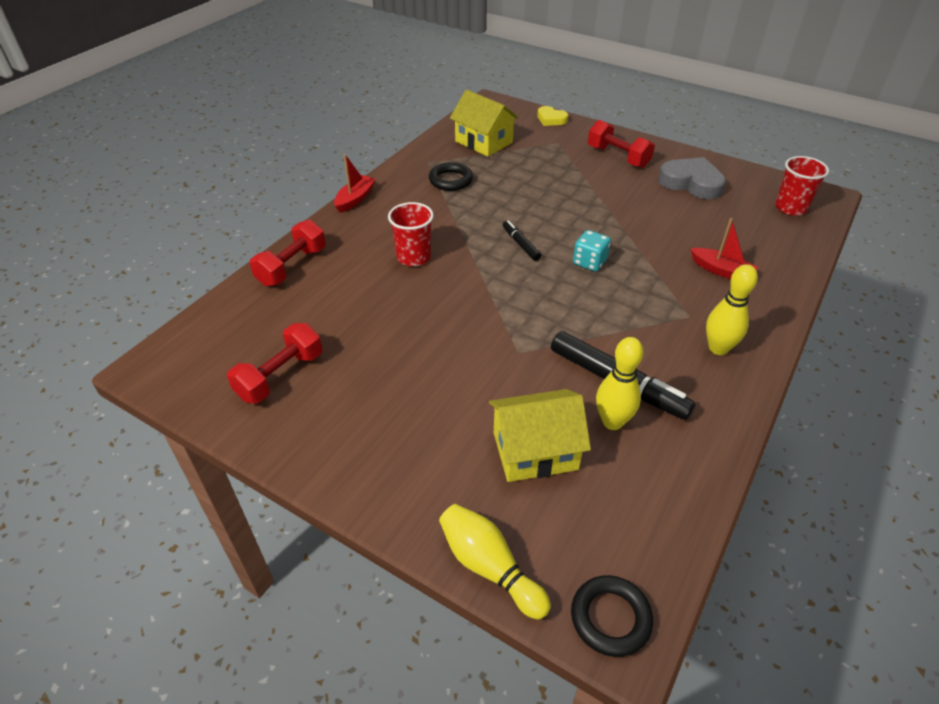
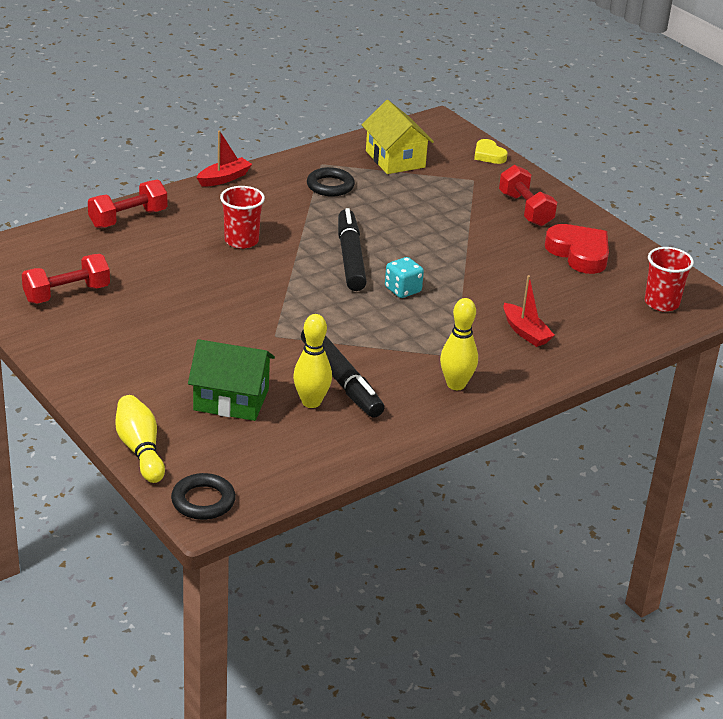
camera: 20 degrees right, 10 degrees down
yellow house [489,389,591,482] -> green house [188,339,275,421]
black marker [503,220,541,261] -> black marker [338,208,367,291], size x1.97
grey heart [658,157,726,199] -> red heart [545,224,609,274]

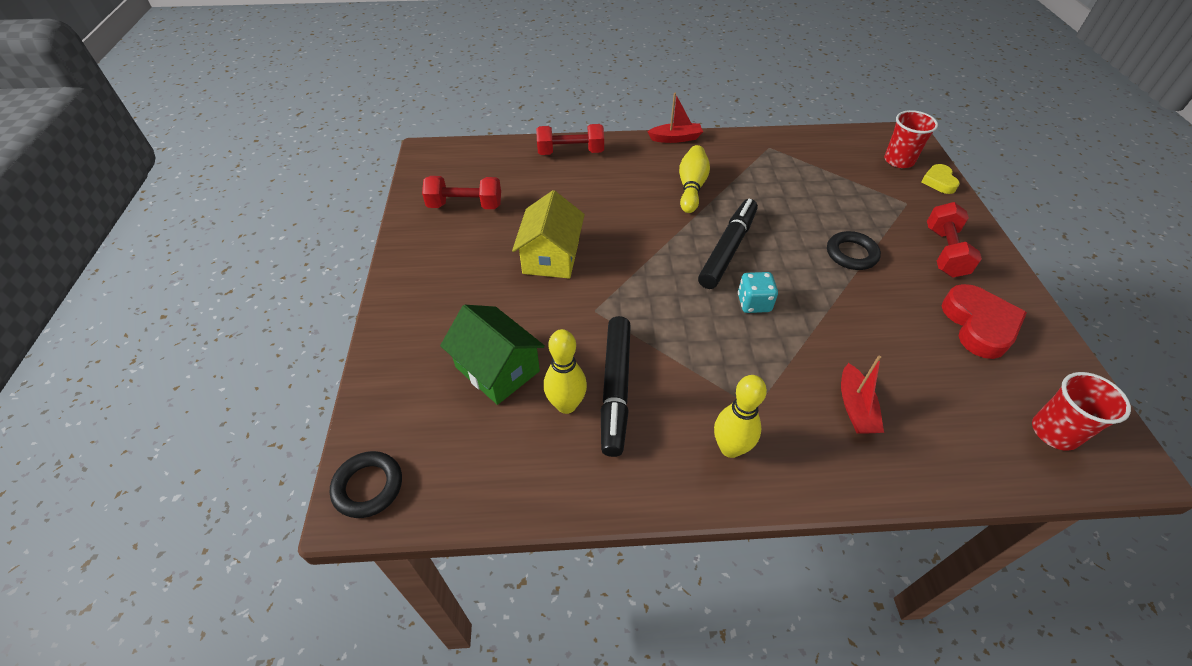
camera: 35 degrees right, 15 degrees up
yellow bowling pin [115,395,165,483] -> yellow bowling pin moved to [679,145,710,213]
red cup [220,186,265,249] -> red cup moved to [884,110,938,168]
black ring [307,167,355,197] -> black ring moved to [827,231,881,270]
yellow house [362,100,434,174] -> yellow house moved to [512,190,585,279]

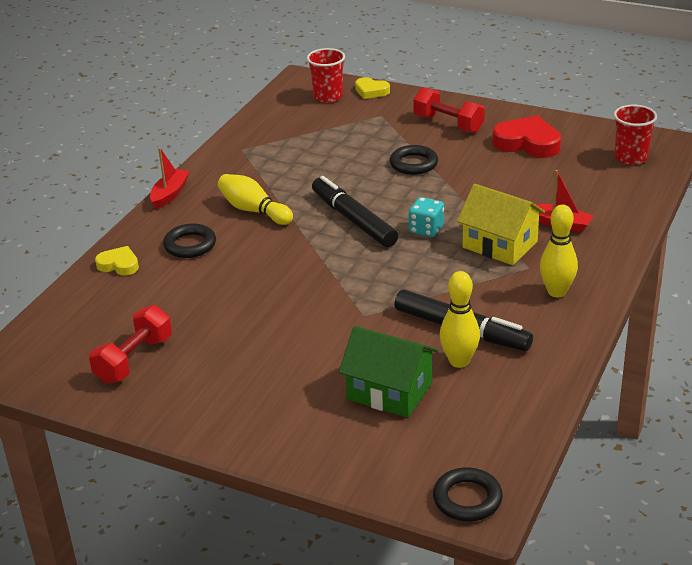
camera: 60 degrees left, 15 degrees down
green house [440,305,545,405] -> green house turned 45 degrees clockwise [339,326,438,418]
yellow house [512,190,585,279] -> yellow house moved to [457,184,545,265]
red dumbbell [536,124,604,155] -> yellow heart [95,246,139,275]
none -> black ring [163,224,216,258]

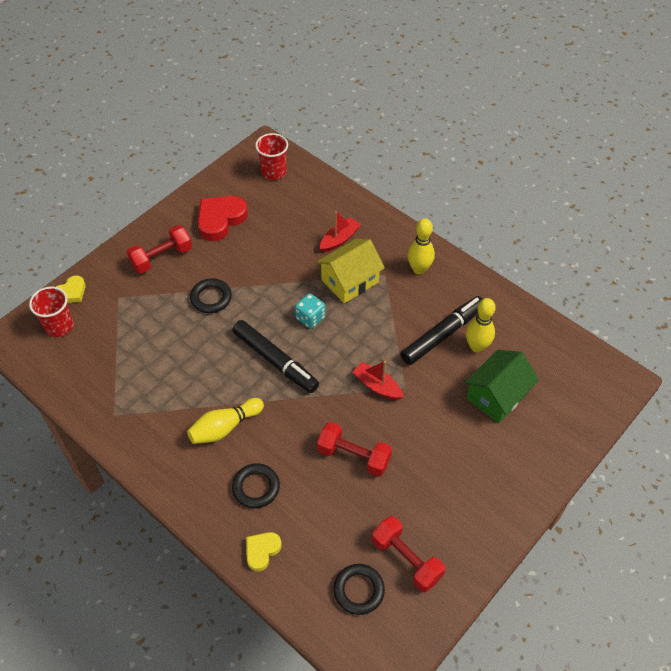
camera: 75 degrees left, 20 degrees up
red boat [150,147,190,209] -> red boat moved to [352,361,403,400]
black marker [312,176,398,247] -> black marker turned 120 degrees counterclockwise [232,320,319,393]
black ring [433,467,503,521] -> black ring moved to [333,564,385,615]
none -> red dumbbell [317,422,392,477]

